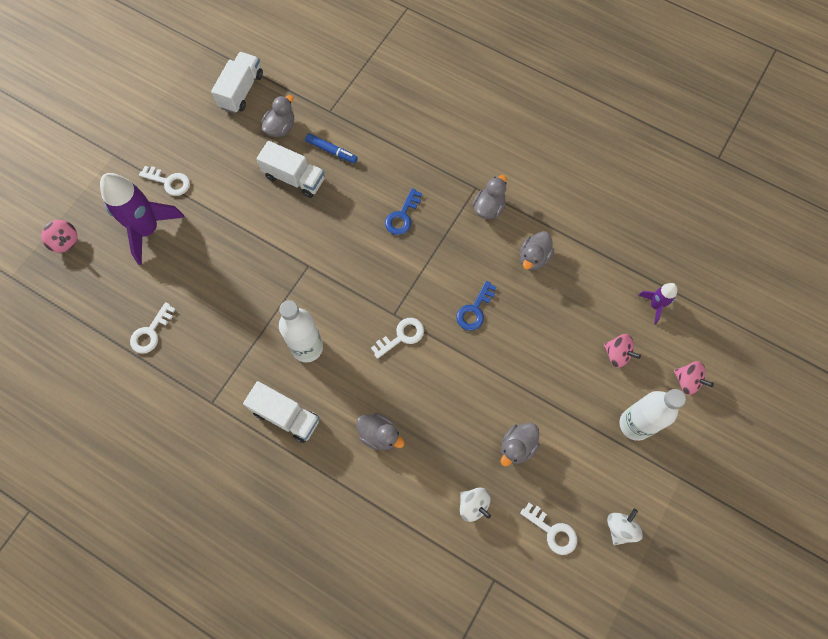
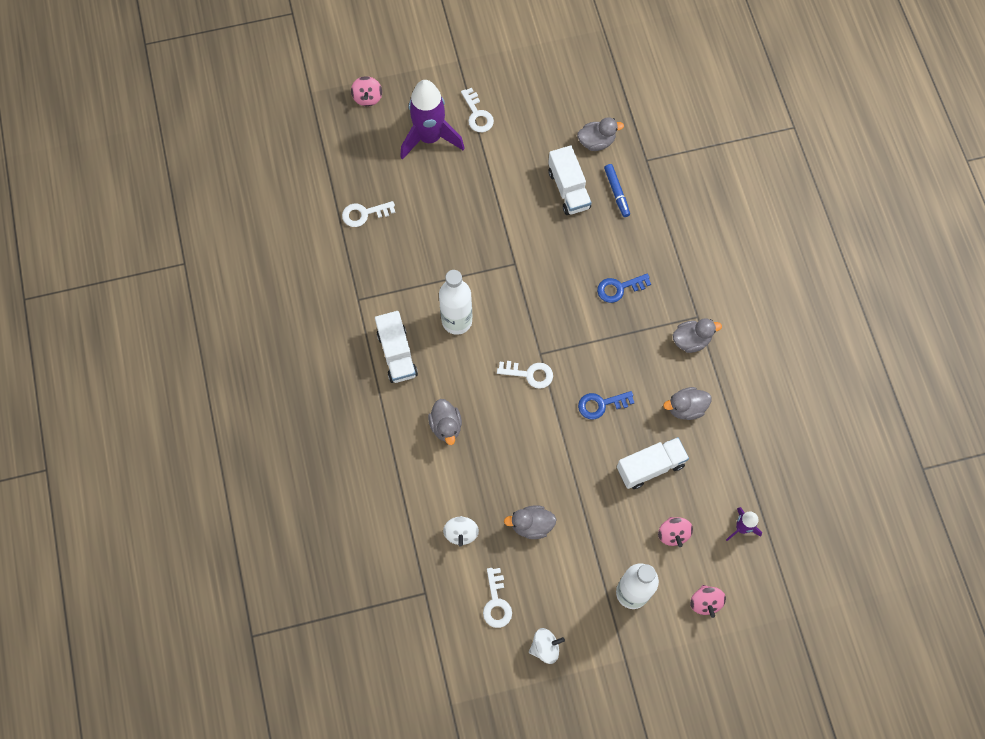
camera: 45 degrees right, 0 degrees up
white truck [211,52,263,113] -> white truck moved to [617,437,689,489]

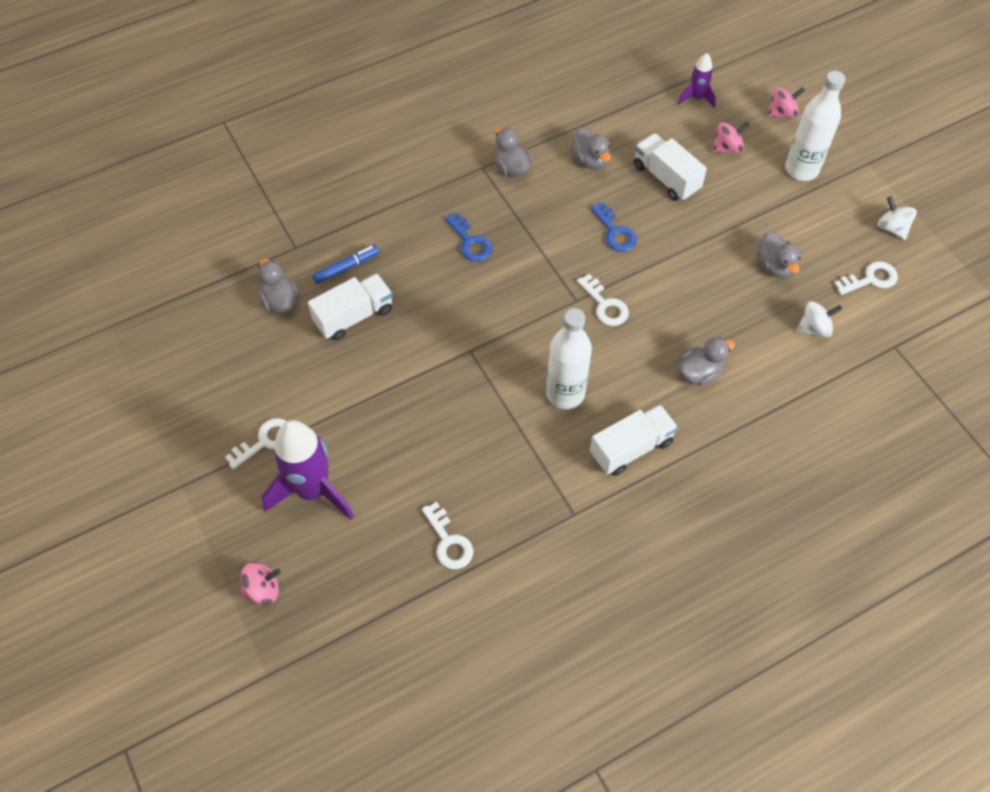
camera: 105 degrees left, 10 degrees down
white key [497,361,553,389] -> white key turned 150 degrees clockwise [577,274,629,326]

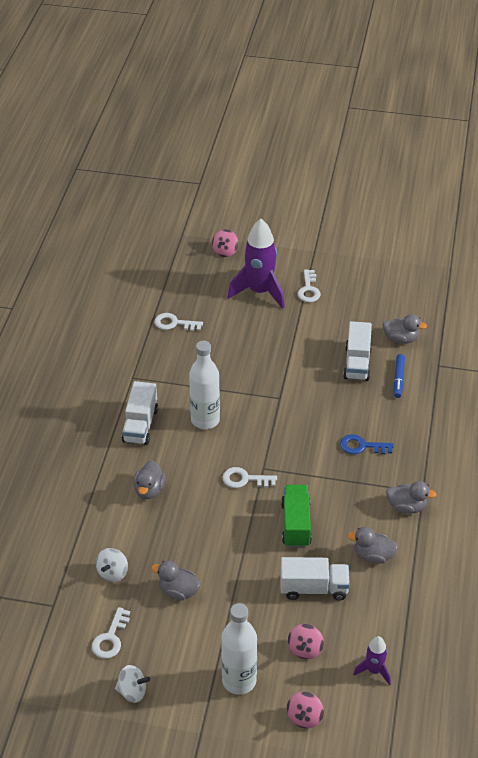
camera: 130 degrees right, 15 degrees down
blue key [590,202,637,252] -> green truck [281,485,312,548]

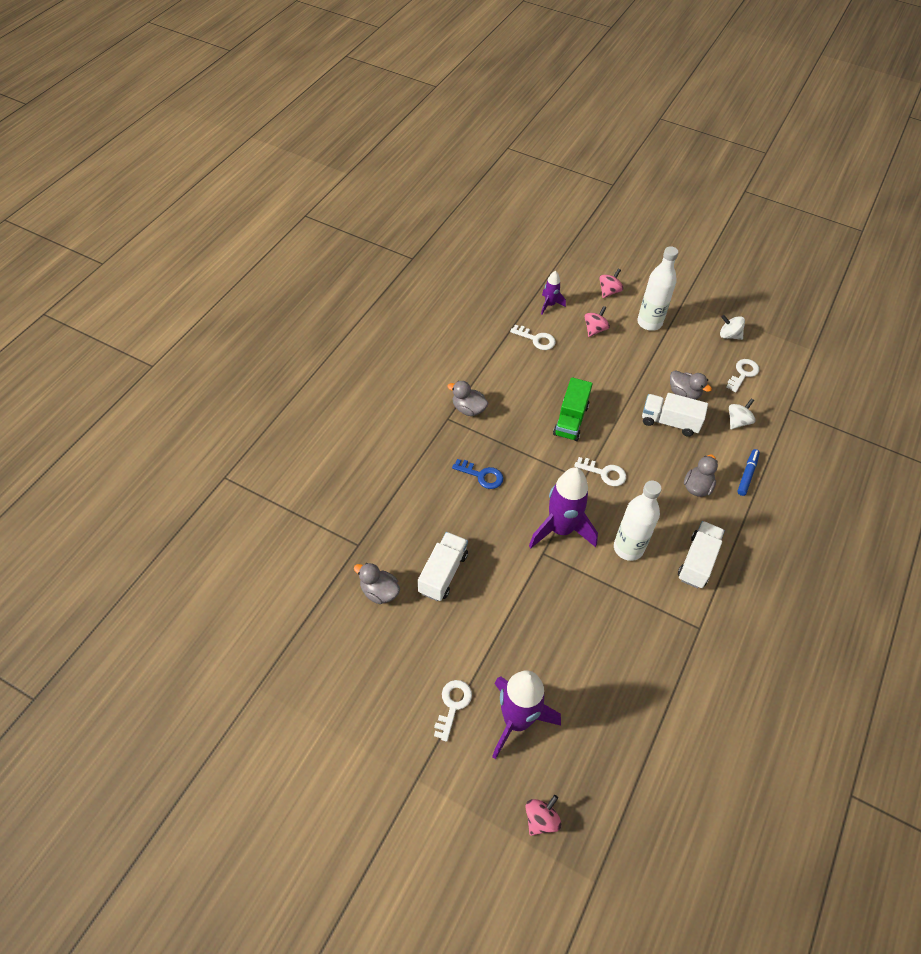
camera: 165 degrees left, 10 degrees up
white key [154,313,203,331] -> white key moved to [510,325,556,350]
white truck [281,557,350,601] -> white truck moved to [642,393,708,437]
grey duck [347,527,398,564] -> none
blue marker [394,354,405,398] -> blue marker moved to [737,449,760,496]
none -> purple rocket [529,467,598,548]

